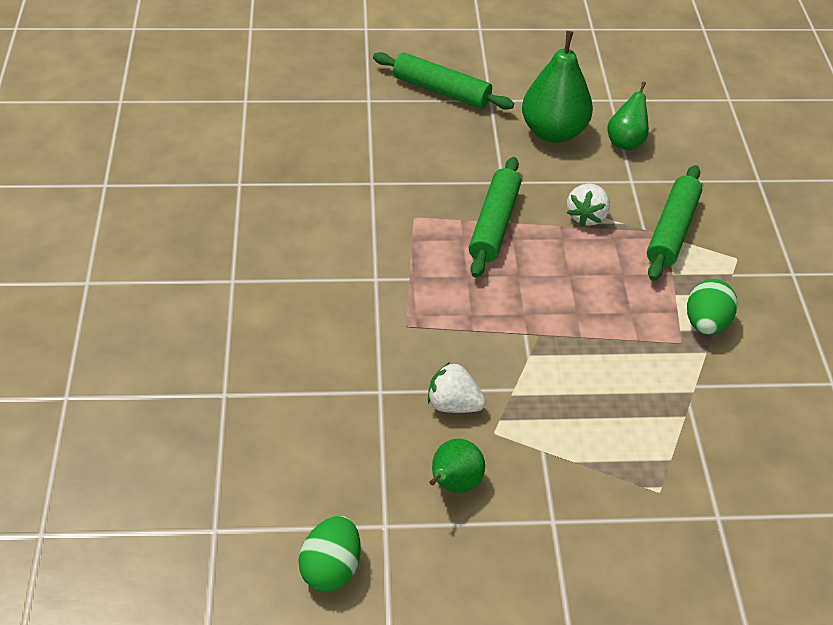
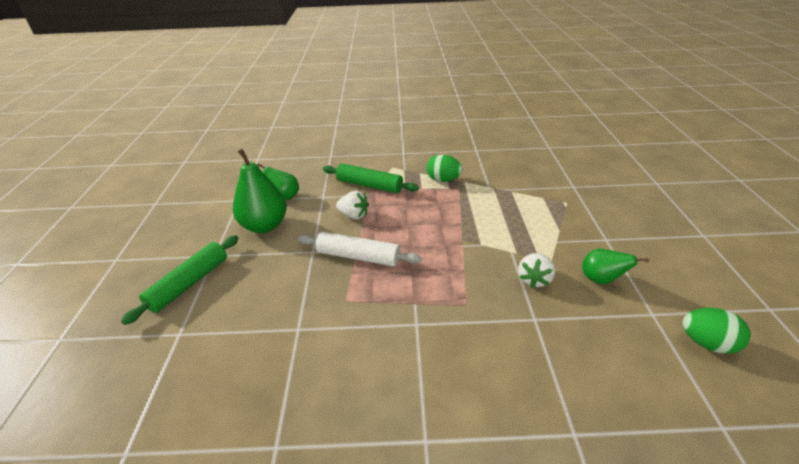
camera: 85 degrees left, 10 degrees down
green rolling pin [469,157,521,278] -> white rolling pin [298,232,422,266]

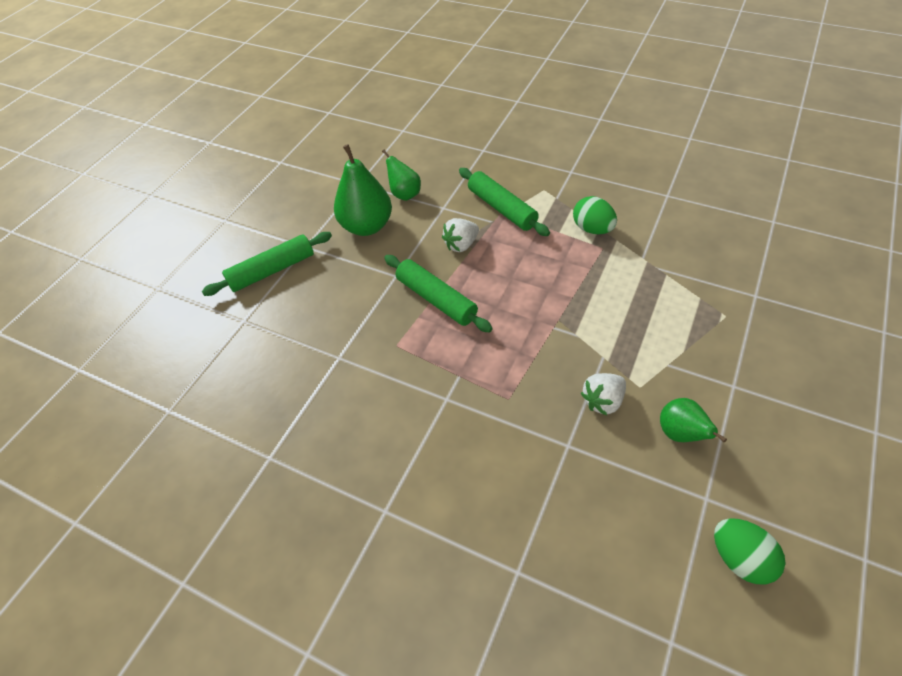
camera: 30 degrees right, 15 degrees up
white rolling pin [298,232,422,266] -> green rolling pin [384,255,493,332]
white strawberry [336,191,369,220] -> white strawberry turned 90 degrees clockwise [442,218,479,252]

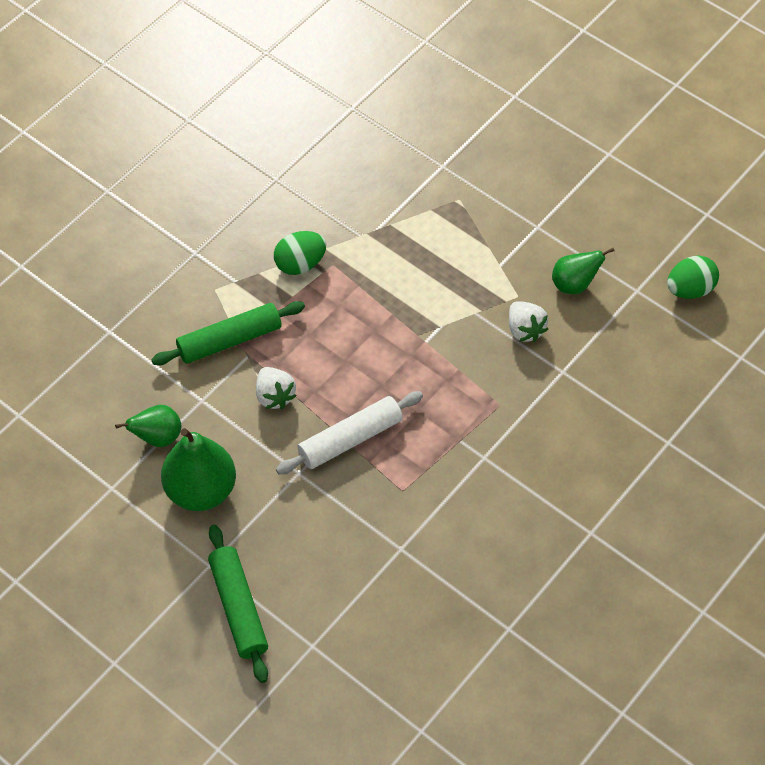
camera: 80 degrees left, 5 degrees up
green rolling pin [384,255,493,332] -> white rolling pin [276,391,423,474]

